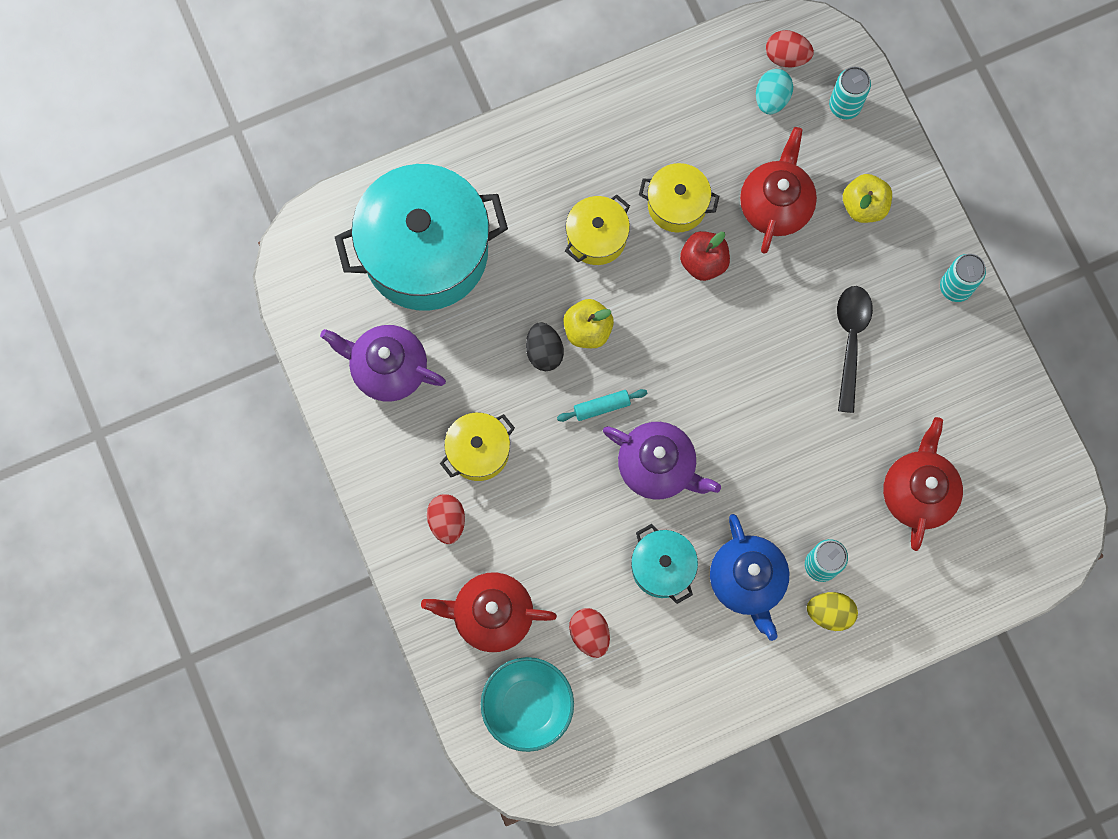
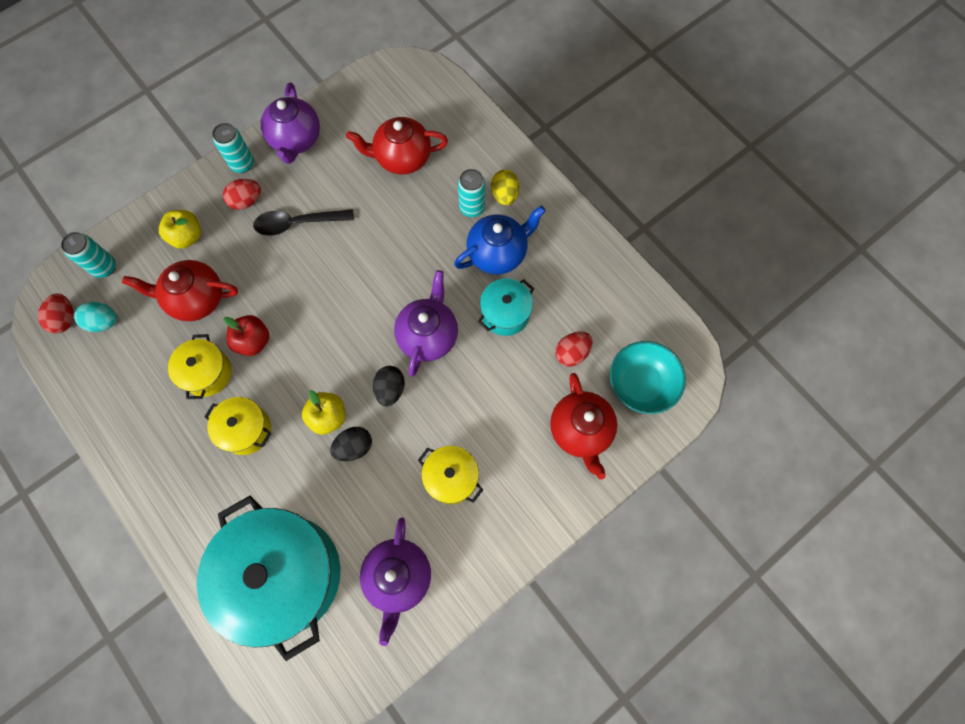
camera: 105 degrees left, 5 degrees down
red egg [427,494,465,544] -> red egg moved to [223,179,261,210]
turquoise rolling pin [557,389,647,422] -> black egg [373,366,405,406]
none -> purple teapot [261,82,320,164]

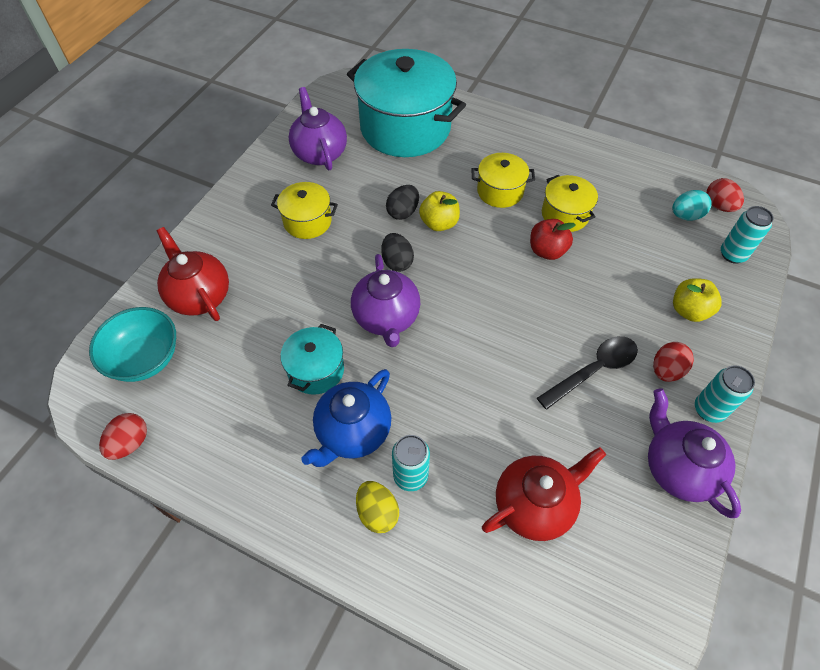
camera: 155 degrees right, 15 degrees down
red teapot [122,260,238,321] -> none
red egg [555,332,592,367] -> red egg moved to [99,413,147,460]

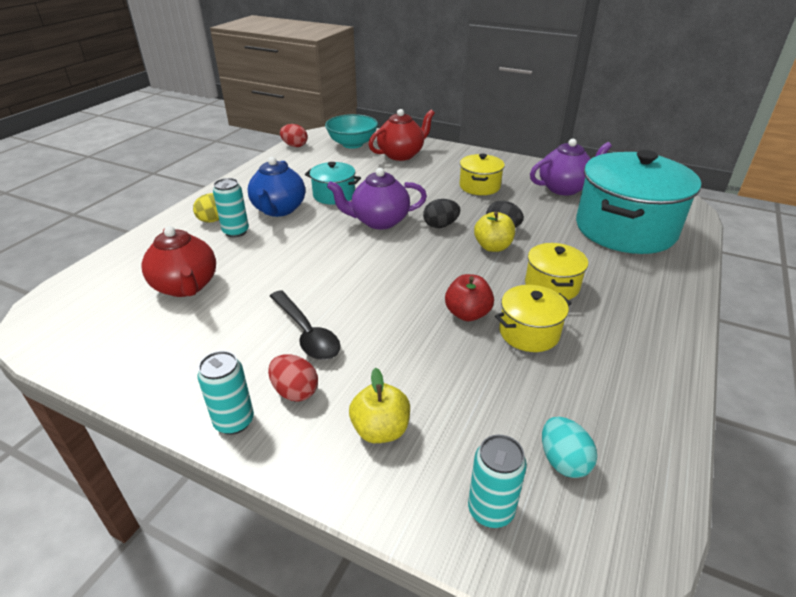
camera: 90 degrees right, 20 degrees down
blue teapot [301,369,391,467] -> blue teapot turned 120 degrees counterclockwise [248,157,305,217]
purple teapot [648,388,741,518] -> none
red egg [707,178,744,212] -> none

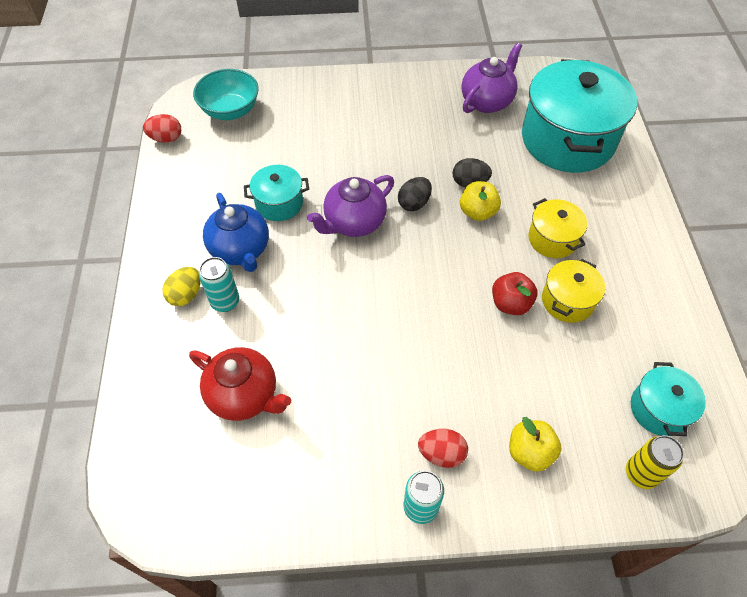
camera: 30 degrees left, 20 degrees up
black spoon [270,290,341,360] -> none
red teapot [369,109,435,161] -> none
yellow pot [459,154,505,195] -> none
turquoise can [468,435,527,528] -> yellow can [626,435,684,489]
turquoise egg [542,417,597,478] -> turquoise pot [631,362,706,436]

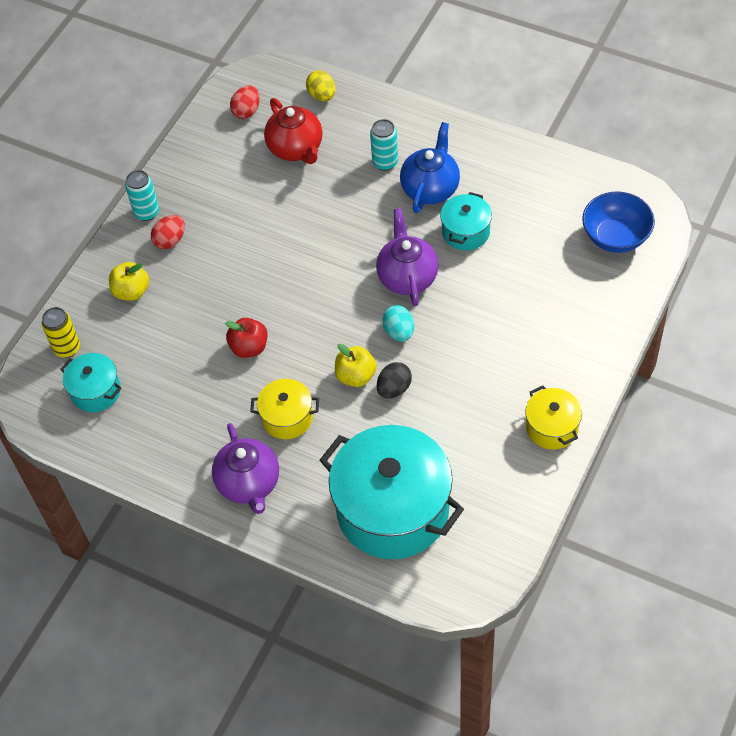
camera: 125 degrees right, 0 degrees up
red egg [143,114,181,143] -> red egg moved to [230,85,260,119]
yellow egg [162,267,201,306] -> yellow egg moved to [306,70,336,101]
red teapot [189,347,291,421] -> red teapot turned 90 degrees counterclockwise [264,98,323,164]
turquoise bowl [193,69,259,120] -> blue bowl [582,191,655,253]
blue teapot [203,193,269,272] -> blue teapot turned 105 degrees clockwise [400,122,460,213]
black egg [398,177,432,211] -> turquoise egg [382,305,414,341]
purple teapot [462,43,522,113] -> purple teapot moved to [212,423,279,514]
yellow pot [542,259,605,323] -> yellow pot moved to [525,385,582,450]

